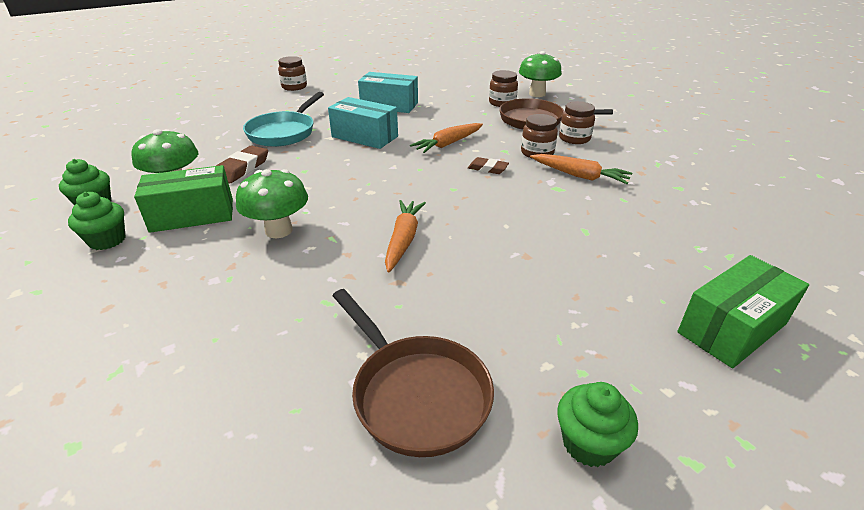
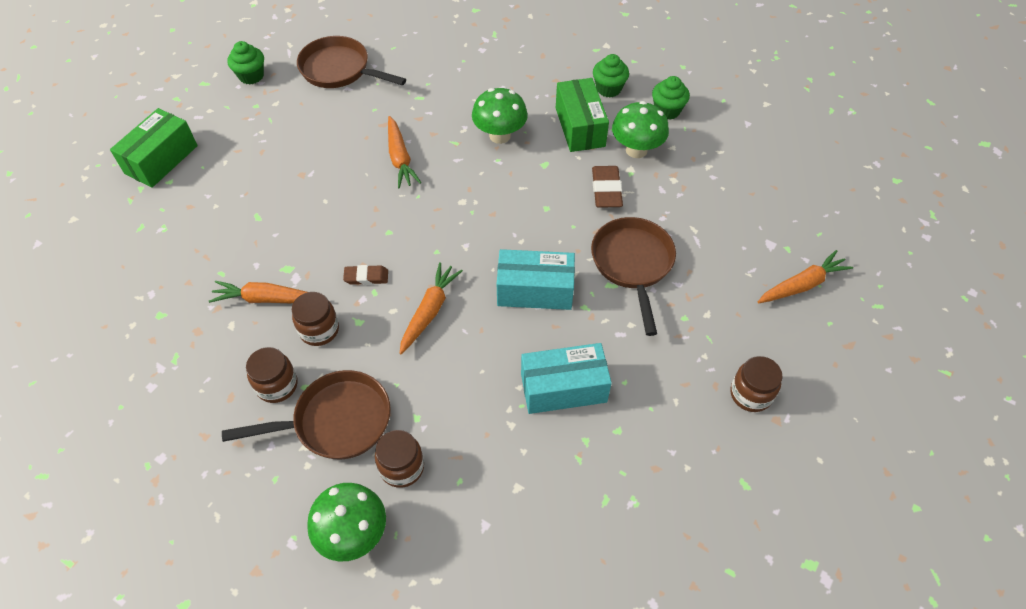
camera: 155 degrees right, 20 degrees up
green box [134,165,233,233] -> green box turned 60 degrees counterclockwise [556,78,609,152]
turquoise pan [243,92,324,147] -> brown pan [591,217,676,336]
none -> orange carrot [758,250,853,303]

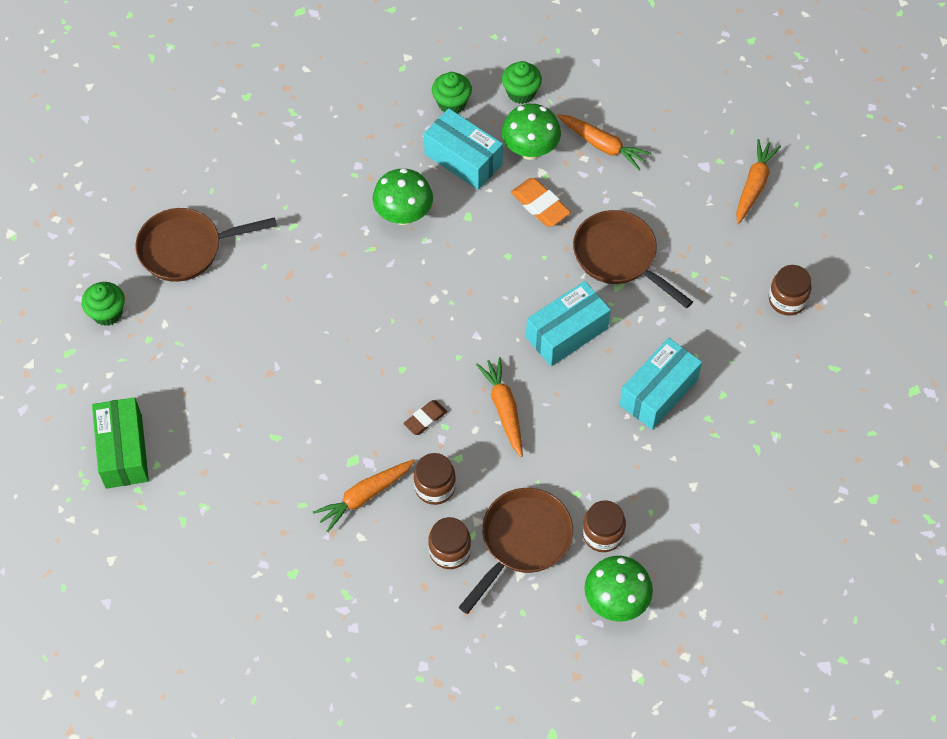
camera: 40 degrees left, 5 degrees up
orange carrot [388,116,422,188] -> orange carrot moved to [557,114,651,170]
green box [556,78,609,152] -> turquoise box [424,108,503,190]
brown eraser [592,166,623,208] -> orange eraser [511,178,571,227]

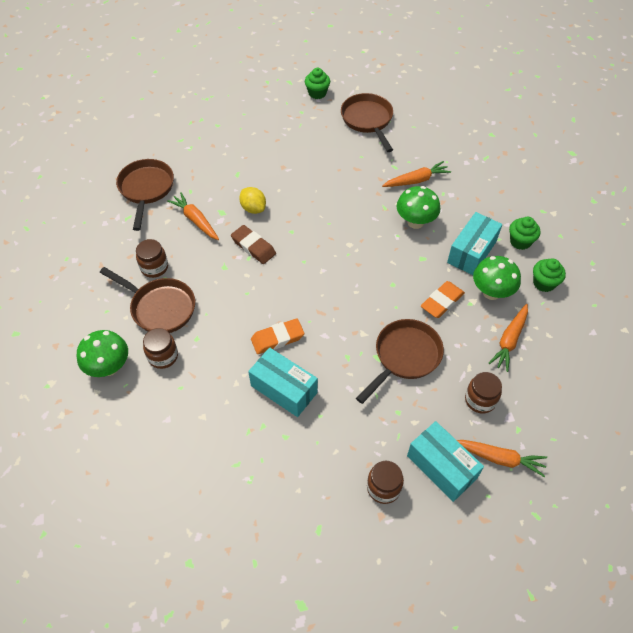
camera: 85 degrees right, 5 degrees down
green box [92,397,149,489] -> none
brown eraser [403,400,447,435] -> brown eraser [231,225,276,264], size x1.53
brown jar [414,453,456,505] -> brown jar moved to [465,372,502,414]
orange carrot [476,357,523,457] -> orange carrot moved to [382,161,451,187]
turquoise box [526,281,611,366] -> turquoise box moved to [407,421,484,502]
none -> brown pan [116,159,174,231]
none -> yellow lemon [239,187,266,214]
none -> orange eraser [251,318,304,354]

